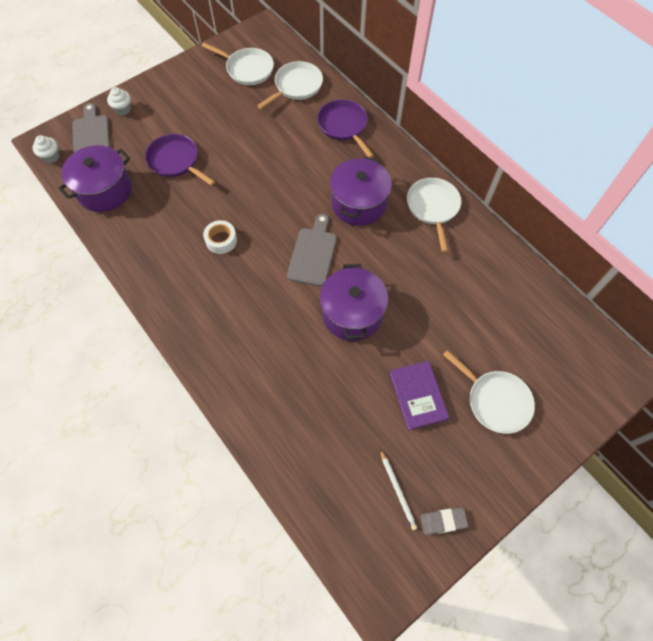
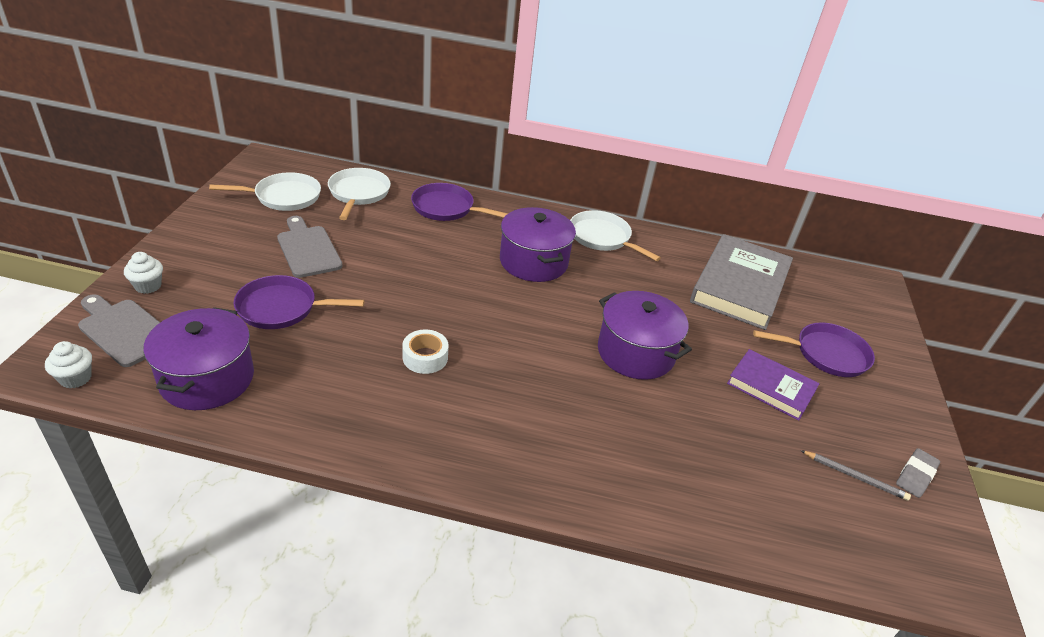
camera: 45 degrees left, 25 degrees down
grey cutting board [287,214,337,286] -> grey cutting board moved to [277,216,343,278]
white pencil [380,449,417,530] -> grey pencil [800,450,911,501]
white pan [443,350,535,434] -> purple pan [753,322,875,377]
none -> grey book [690,234,793,330]

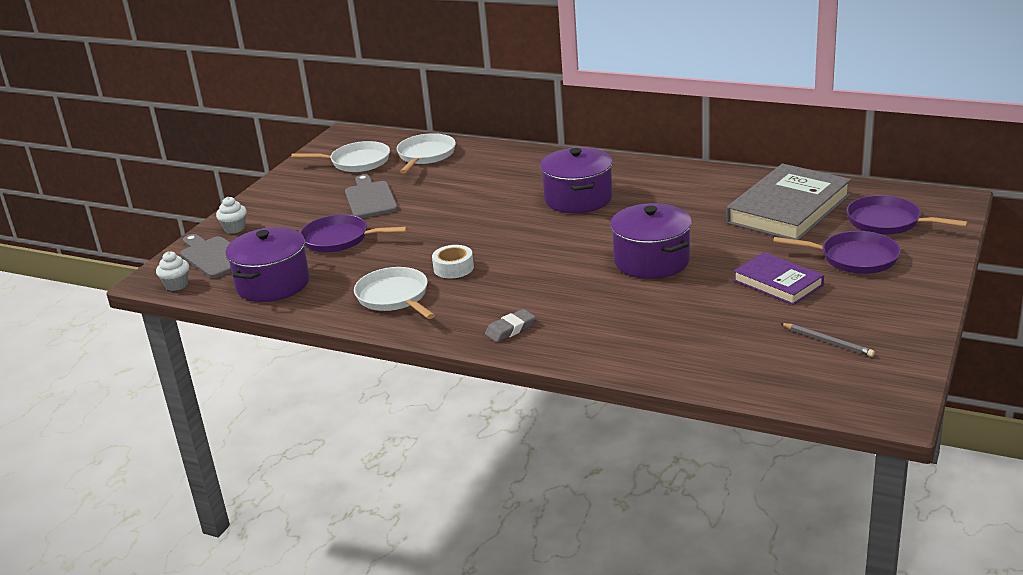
camera: 20 degrees right, 10 degrees down
purple pan [411,183,508,221] -> purple pan moved to [846,195,968,235]
white pan [570,210,661,261] -> white pan moved to [354,267,435,319]
grey eraser [896,448,940,498] -> grey eraser moved to [485,309,535,342]

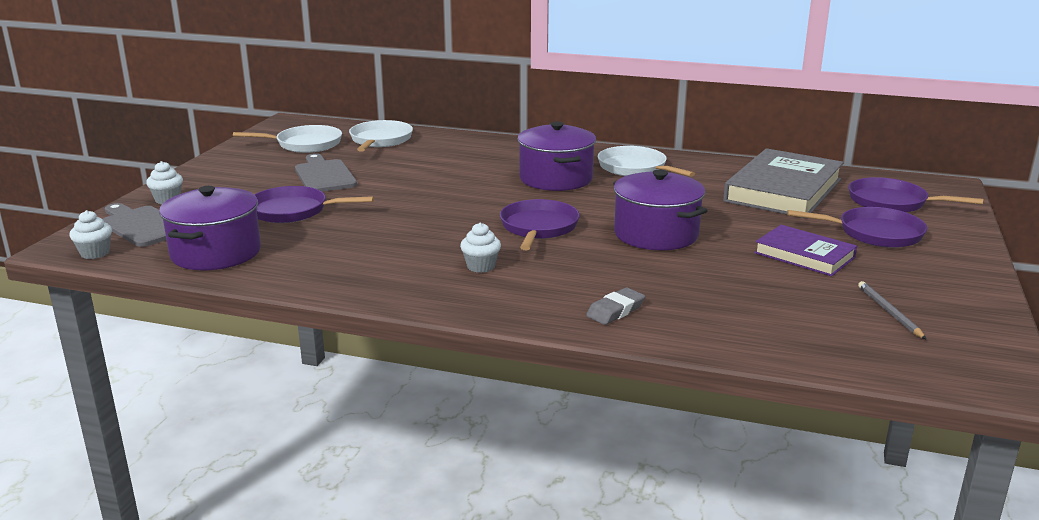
camera: 10 degrees left, 5 degrees down
white pan [354,267,435,319] -> white pan moved to [598,146,695,177]
white tape [432,245,474,278] -> none
grey eraser [485,309,535,342] -> grey eraser moved to [586,287,645,325]
grey pencil [780,323,875,357] -> grey pencil turned 135 degrees counterclockwise [858,281,927,340]
none -> white cupcake [460,223,501,273]
none -> purple pan [500,199,580,250]

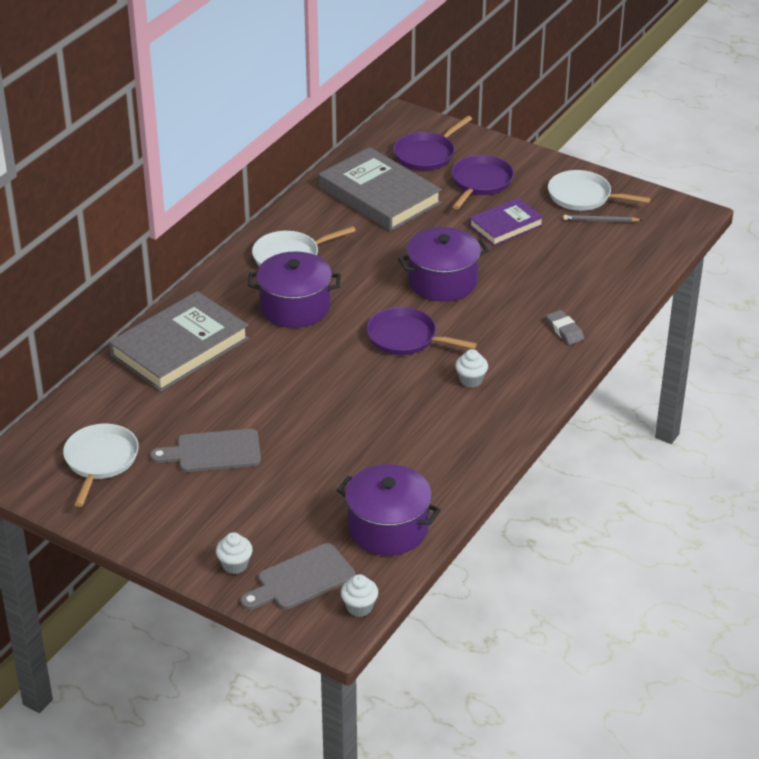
camera: 75 degrees left, 15 degrees up
purple pan [254,186,374,223] -> none
white pan [349,120,413,152] -> white pan moved to [548,170,651,211]
none -> grey book [109,291,249,392]

